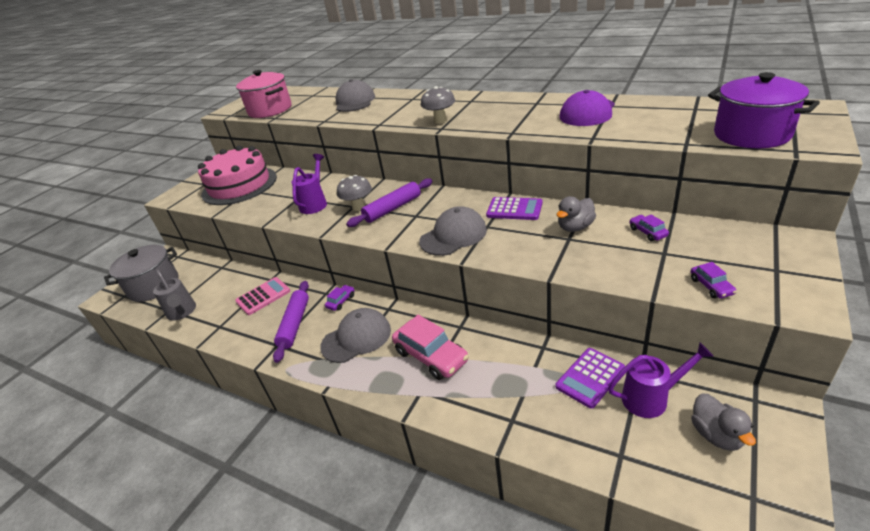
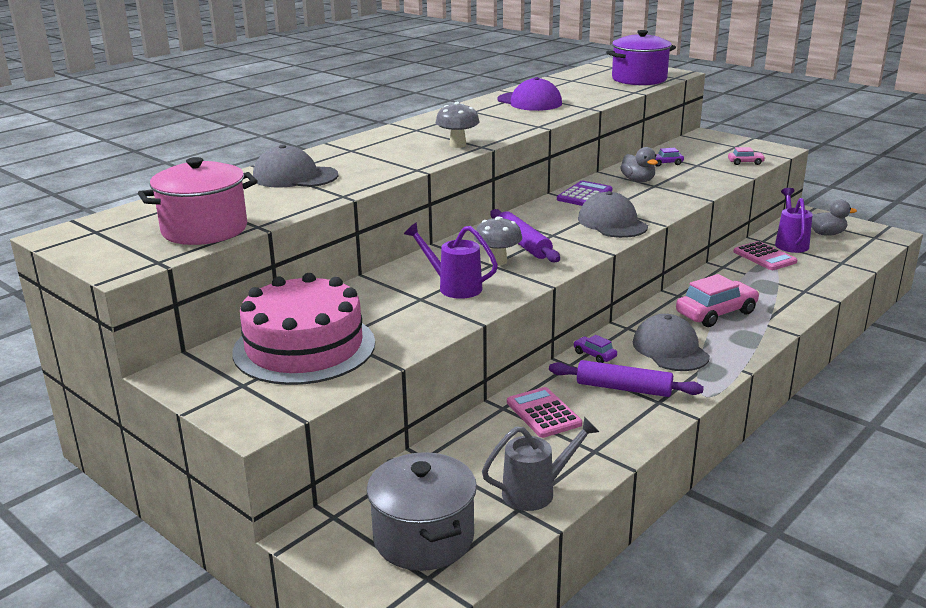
camera: 80 degrees left, 10 degrees down
purple calculator [555,348,625,409] -> pink calculator [734,241,798,270]
purple car [691,262,737,299] -> pink car [728,147,765,165]

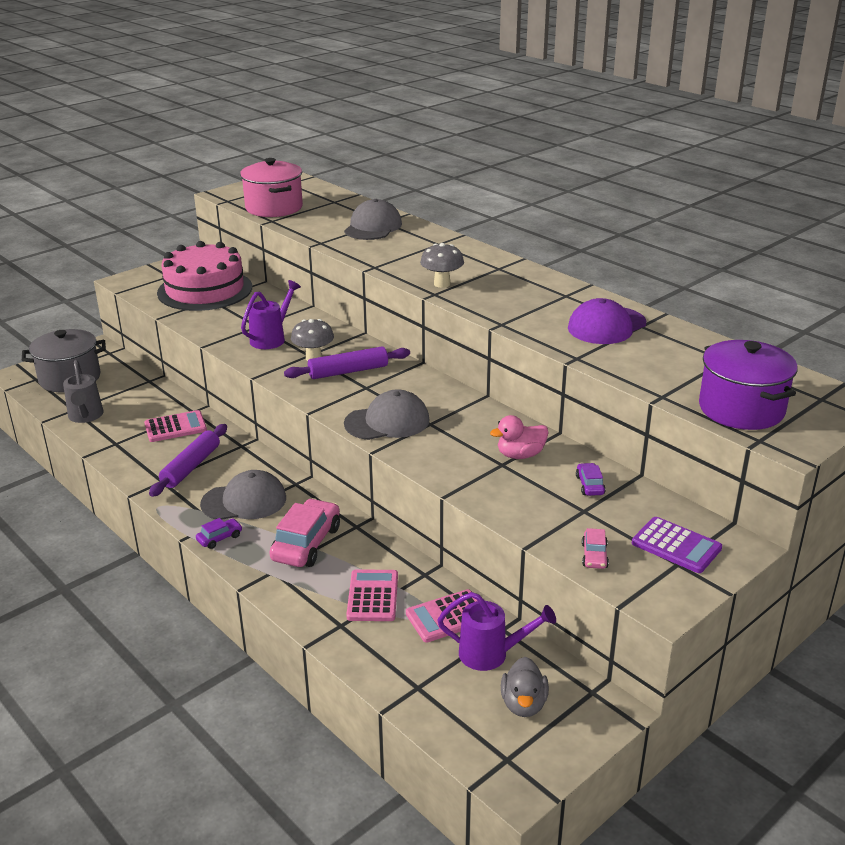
camera: 95 degrees right, 5 degrees up
purple calculator [557,180,612,206] -> purple calculator moved to [632,517,722,573]
purple car [573,335,617,363] -> purple car moved to [196,518,242,549]
grey duck [620,147,658,183] -> pink duck [490,415,549,459]
pink car [676,274,760,327] -> pink car turned 135 degrees counterclockwise [269,498,340,567]
none -> pink calculator [346,569,398,621]

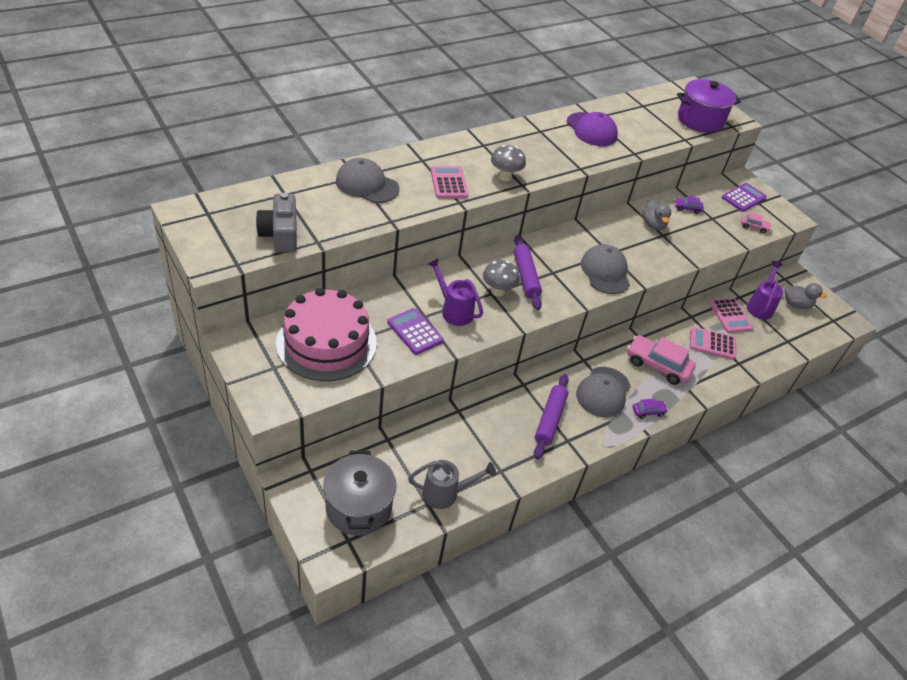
camera: 85 degrees left, 15 degrees up
pink calculator [144,410,207,442] -> pink calculator moved to [431,166,469,199]
purple rolling pin [149,424,227,497] -> purple rolling pin turned 75 degrees clockwise [534,374,569,459]
purple car [196,518,242,549] -> purple car turned 105 degrees clockwise [633,398,668,419]
grey cap [200,470,286,519] -> grey cap turned 150 degrees counterclockwise [576,367,631,417]
pink pot [240,158,303,217] -> grey camera [256,193,297,253]
pink duck [490,415,549,459] -> grey duck [642,200,671,230]
none -> purple calculator [387,308,443,355]

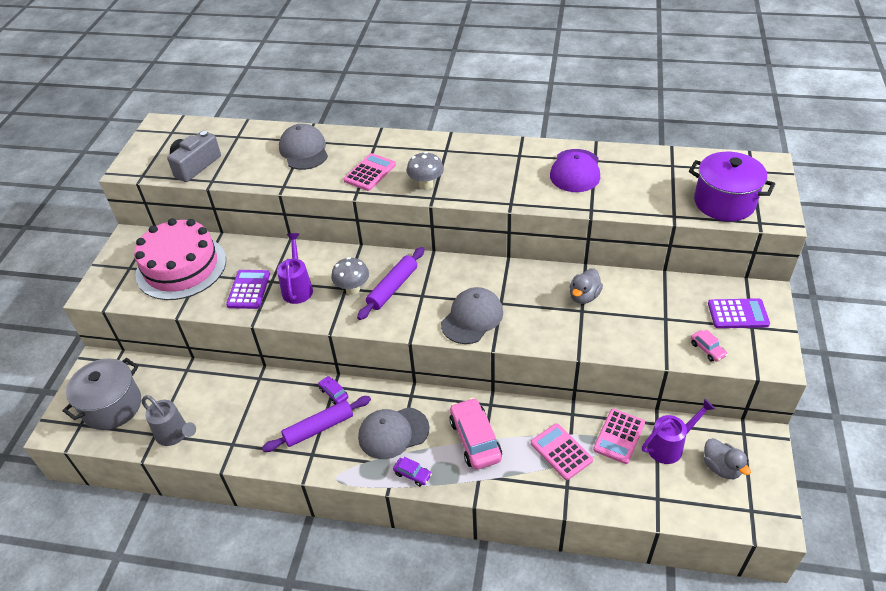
camera: 50 degrees right, 0 degrees up
purple car [675,196,704,214] -> purple car moved to [318,376,348,405]

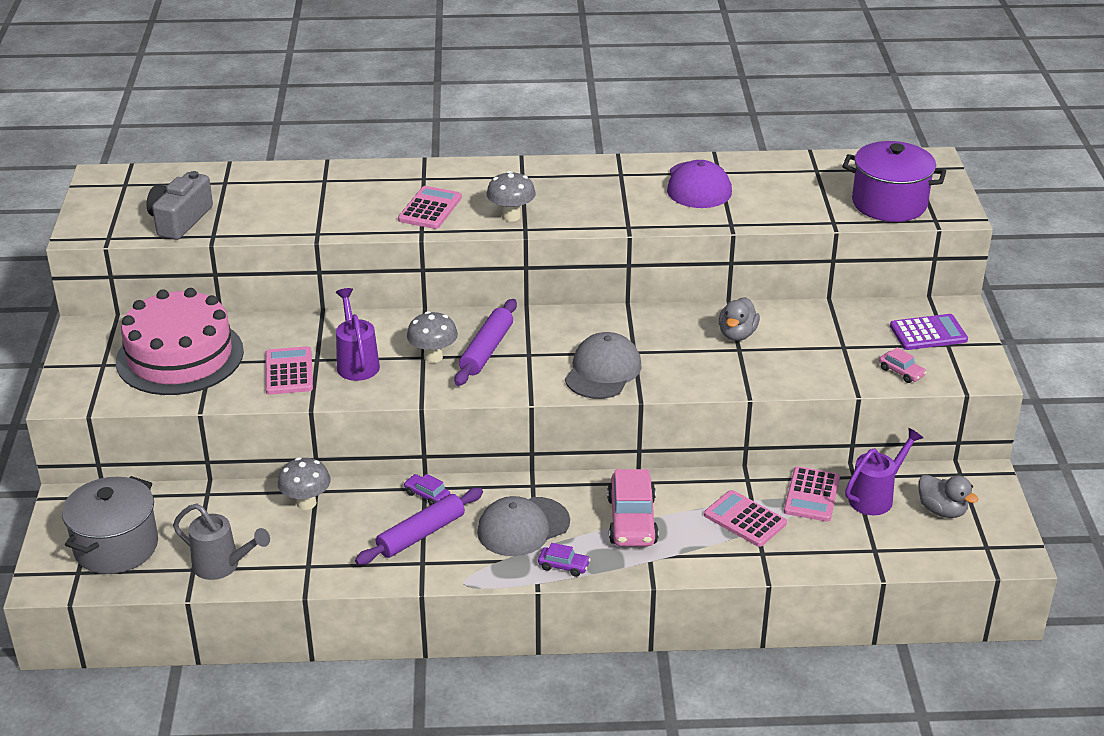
camera: 15 degrees left, 10 degrees down
purple calculator [226,270,270,309] -> pink calculator [265,346,313,395]
grey cap [279,124,328,170] -> none
pink car [449,398,502,470] -> pink car turned 150 degrees counterclockwise [607,469,659,546]
none -> grey mushroom [278,457,331,510]

